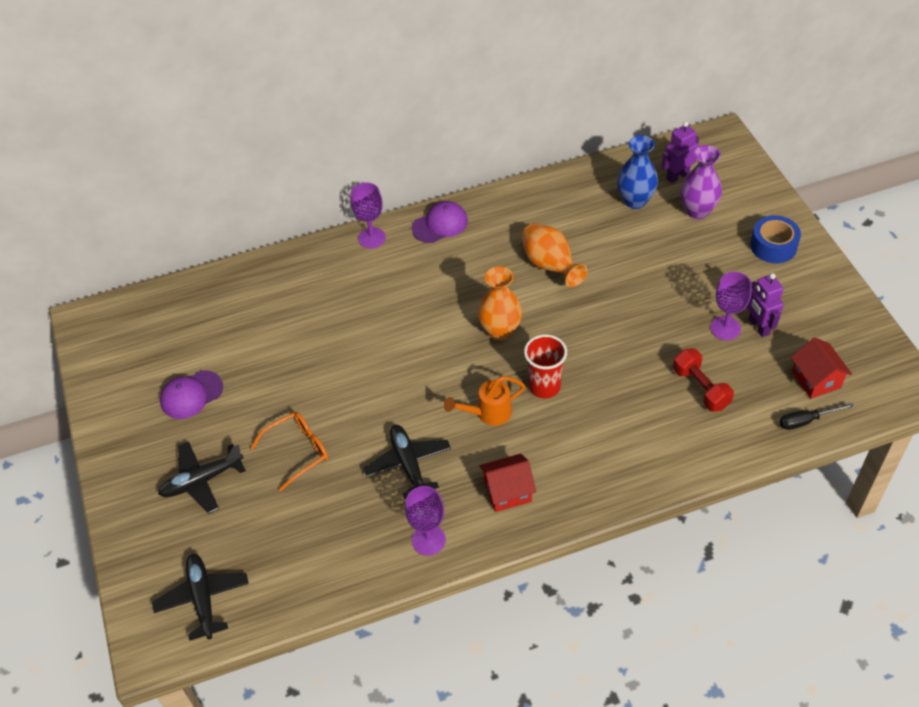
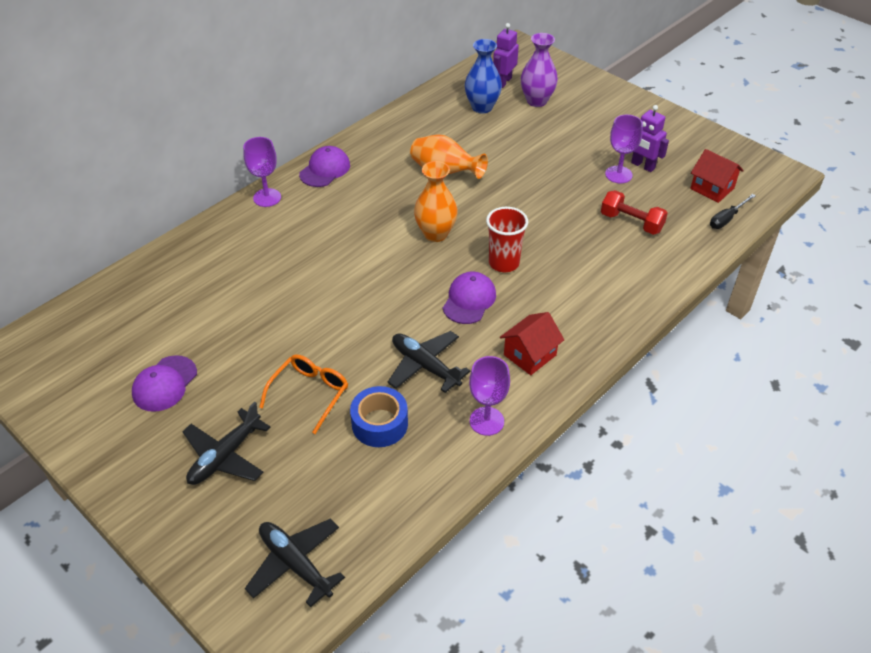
camera: 30 degrees left, 5 degrees down
orange watering can [444,376,525,426] -> purple cap [443,272,496,324]
blue tape [750,215,801,263] -> blue tape moved to [350,386,408,447]

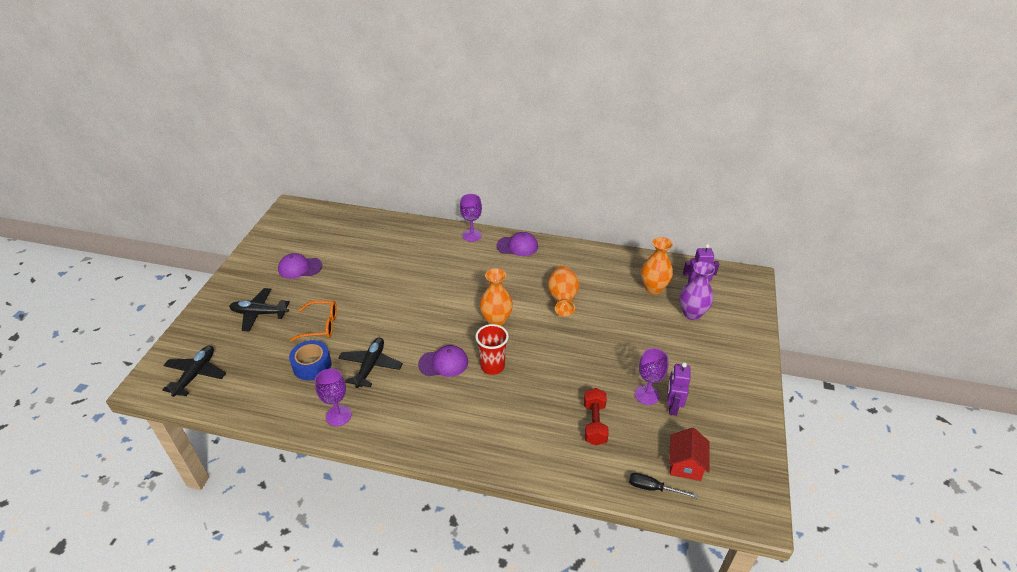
camera: 60 degrees right, 5 degrees down
blue vase [465,39,502,113] -> orange vase [641,237,673,294]
red house [500,312,564,375] -> none

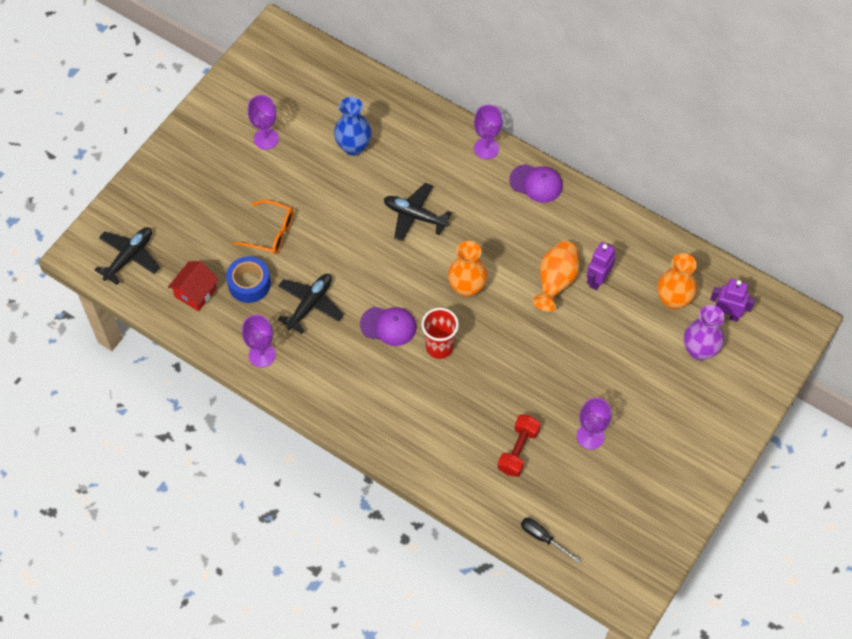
camera: 20 degrees right, 20 degrees up
black plane [229,288,290,331] -> black plane moved to [384,183,452,241]
purple cap [278,253,322,279] -> purple goblet [248,95,279,150]
purple robot [667,362,691,416] -> purple robot moved to [586,242,616,290]
red house [669,428,710,481] -> red house moved to [168,261,219,311]
none -> blue vase [334,97,372,156]

